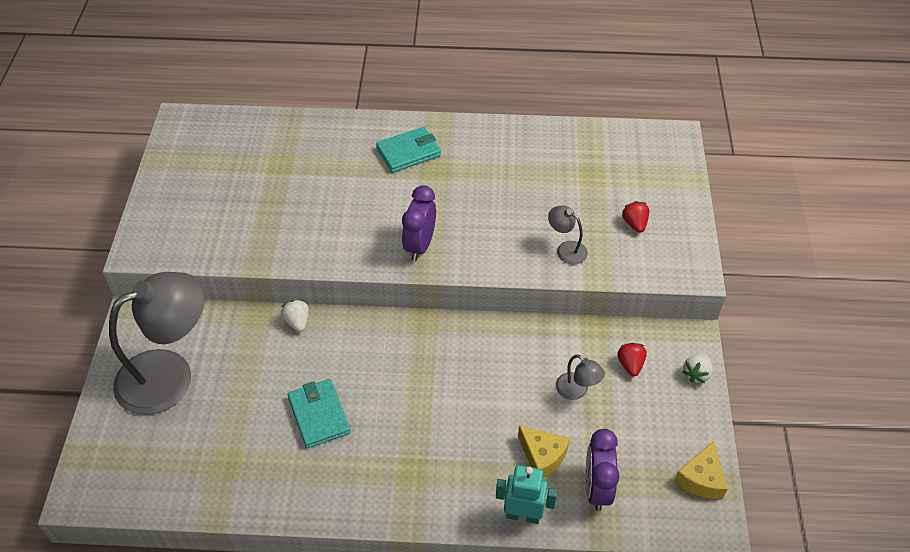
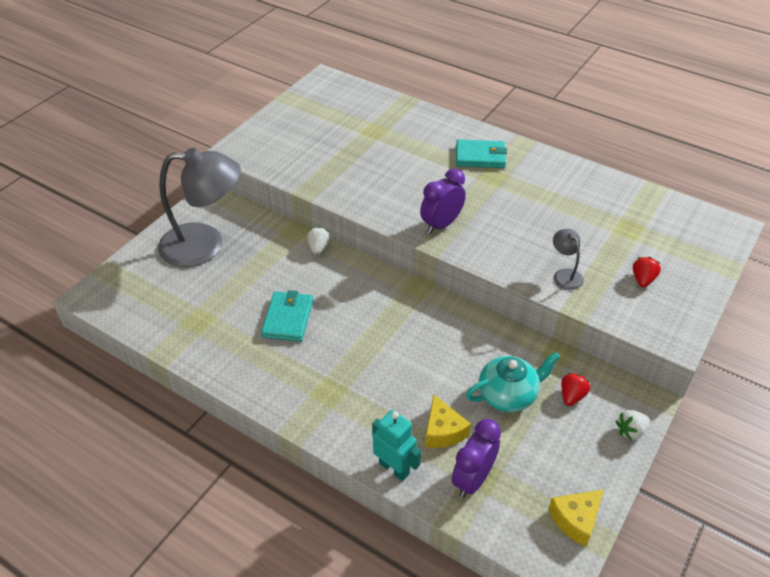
camera: 30 degrees right, 5 degrees down
grey lamp [556,354,605,400] -> turquoise teapot [466,352,560,412]

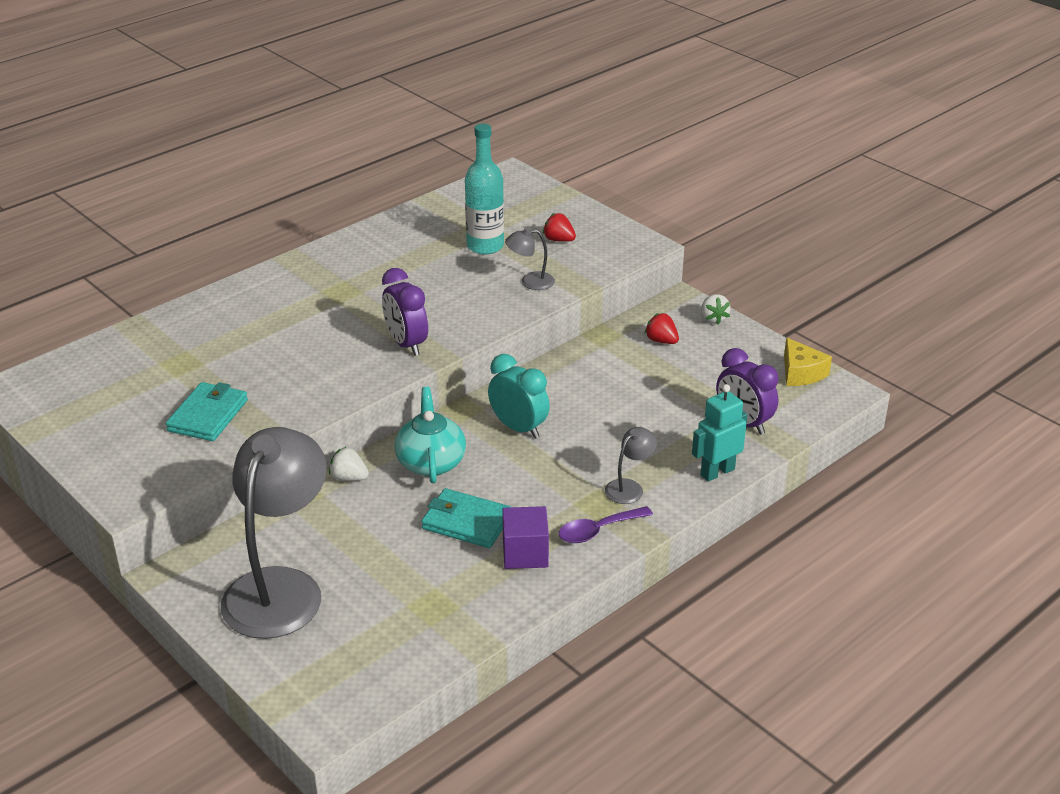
camera: 75 degrees left, 10 degrees down
yellow cheese [425,395,471,448] -> none
turquoise wallet [456,139,507,168] -> turquoise wallet moved to [166,382,248,441]
turquoise teapot [466,352,560,412] -> turquoise teapot moved to [394,387,466,483]
none -> turquoise bottle [465,123,504,255]
none -> turquoise clock [488,354,550,439]
none -> purple cube [502,506,549,569]
none -> purple spoon [558,506,653,543]
none -> grey lamp [605,427,657,504]

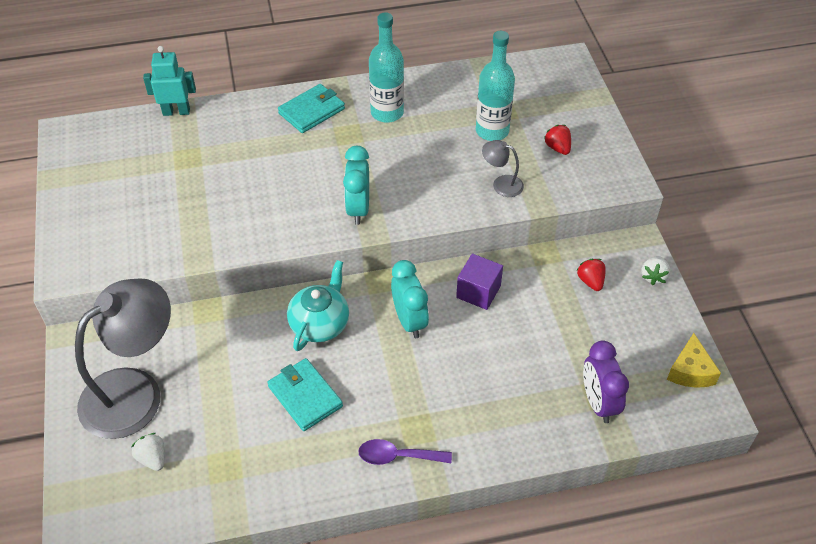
camera: 30 degrees right, 15 degrees up
turquoise wallet [166,382,248,441] -> turquoise wallet moved to [278,84,345,133]
white strawberry [329,446,369,481] -> white strawberry moved to [131,433,165,471]
purple clock [382,268,428,356] -> turquoise clock [343,146,369,225]
purple cube [502,506,549,569] -> purple cube moved to [456,254,503,310]
grey lamp [605,427,657,504] -> none
turquoise robot [692,384,747,482] -> turquoise robot moved to [143,46,196,116]
none -> turquoise bottle [369,12,404,123]

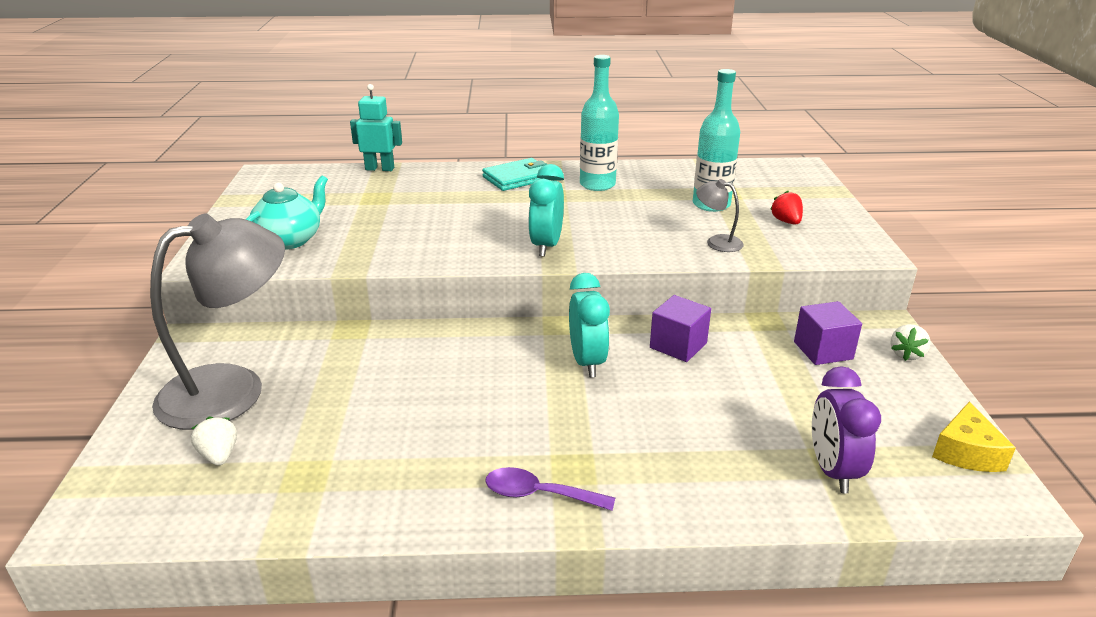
camera: 10 degrees right, 20 degrees down
turquoise wallet [267,358,343,431] -> none
turquoise teapot [287,260,349,351] -> turquoise teapot moved to [245,176,328,250]
red strawberry [577,259,606,291] -> purple cube [794,301,862,365]

